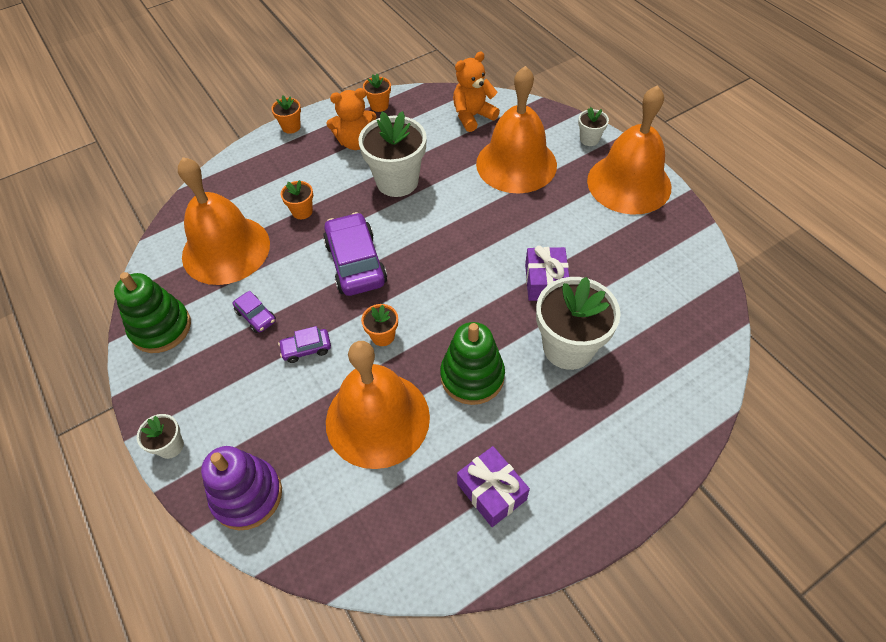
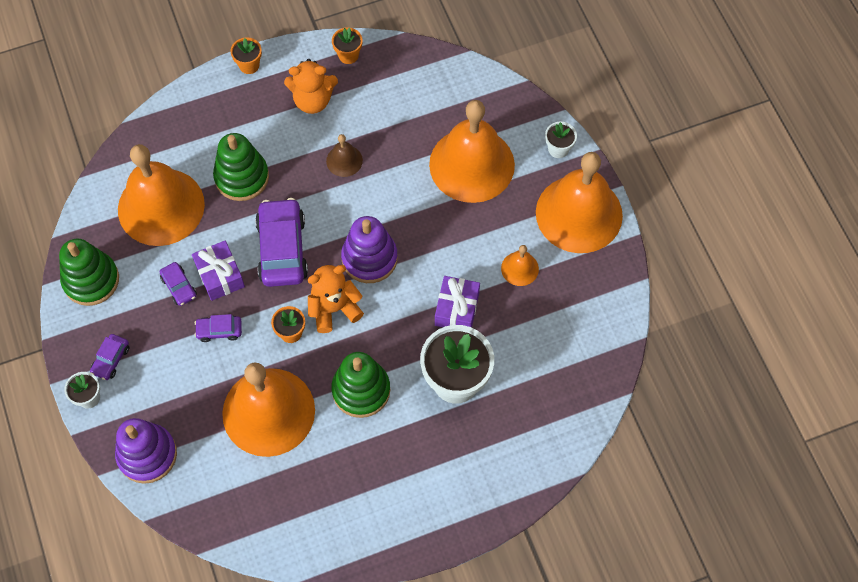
camera: 10 degrees right, 10 degrees up
orange flower pot [281,180,313,219] -> green stacking toy [213,133,269,201]
white flower pot [358,111,427,197] -> brown bell [326,134,363,177]
orange teddy bear [453,51,500,132] -> orange teddy bear moved to [308,265,364,333]
purple gift [457,446,530,527] -> purple gift moved to [192,241,245,301]
none -> purple car [90,334,129,380]
none -> purple stacking toy [341,216,398,283]
none -> orange bell [501,245,539,286]

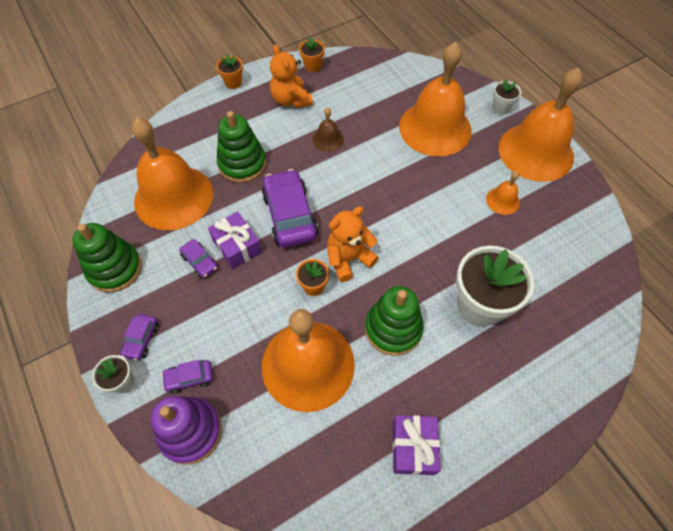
camera: 10 degrees left, 5 degrees down
purple car [195,314,242,342] -> purple car moved to [162,360,213,394]
orange teddy bear [284,59,338,114] -> orange teddy bear turned 75 degrees clockwise [270,45,313,108]
purple stacking toy [341,216,398,283] -> none
purple gift [435,276,480,328] -> purple gift moved to [392,415,441,475]

